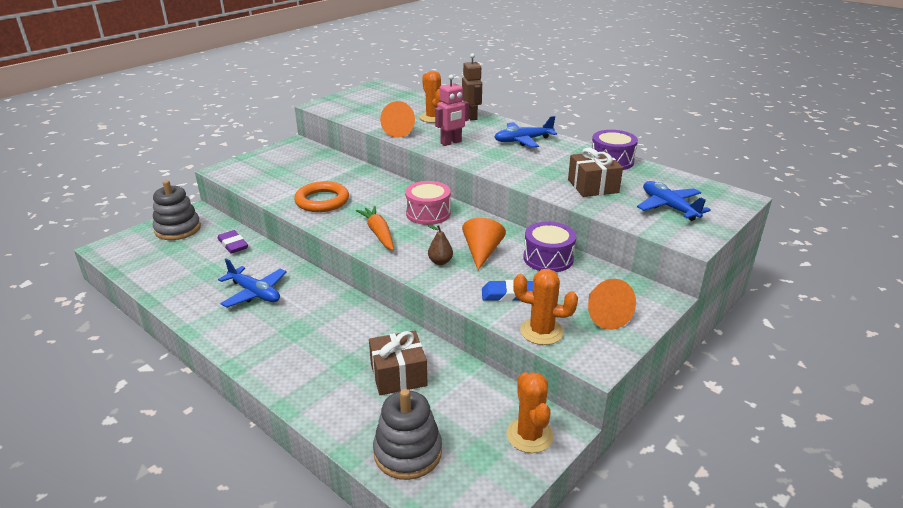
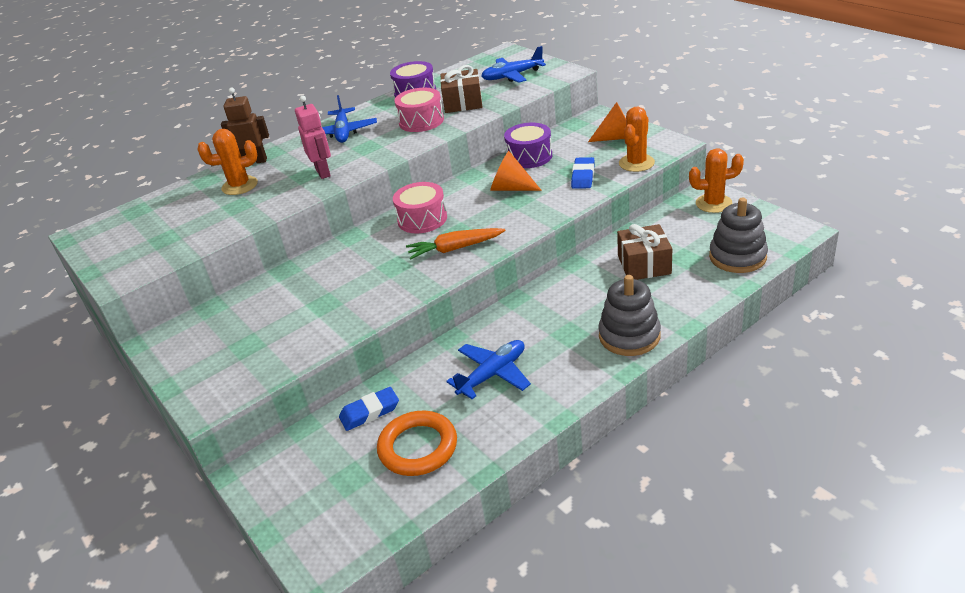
camera: 75 degrees left, 5 degrees up
grey stacking toy [153,180,201,240] -> grey stacking toy moved to [598,275,661,356]
purple eraser [218,230,248,254] -> blue eraser [339,387,399,431]
orange ring [294,181,349,212] -> orange ring moved to [377,411,457,476]
orange cone [380,101,415,138] -> none
brown pear [428,225,453,265] -> none
none -> pink drum [394,88,444,132]

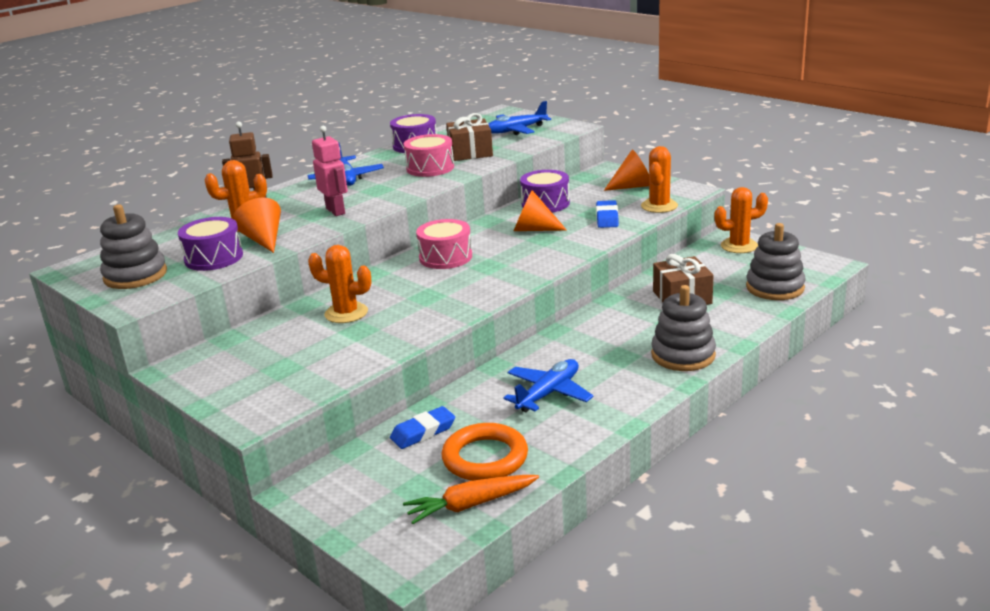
camera: 10 degrees left, 10 degrees down
orange carrot [406,228,506,259] -> orange carrot moved to [403,475,539,524]
none -> grey stacking toy [100,204,167,289]
none -> purple drum [178,217,243,271]
none -> orange cone [232,197,281,253]
none -> orange cactus [308,245,371,323]

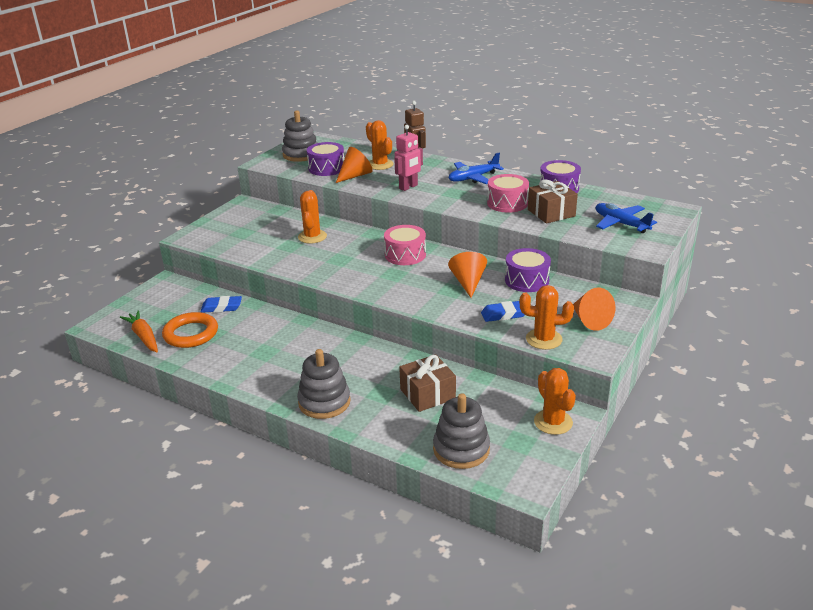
camera: 75 degrees right, 5 degrees up
blue eraser [390,406,455,449] -> blue eraser turned 45 degrees counterclockwise [200,296,242,313]
blue plane [503,359,594,412] -> none

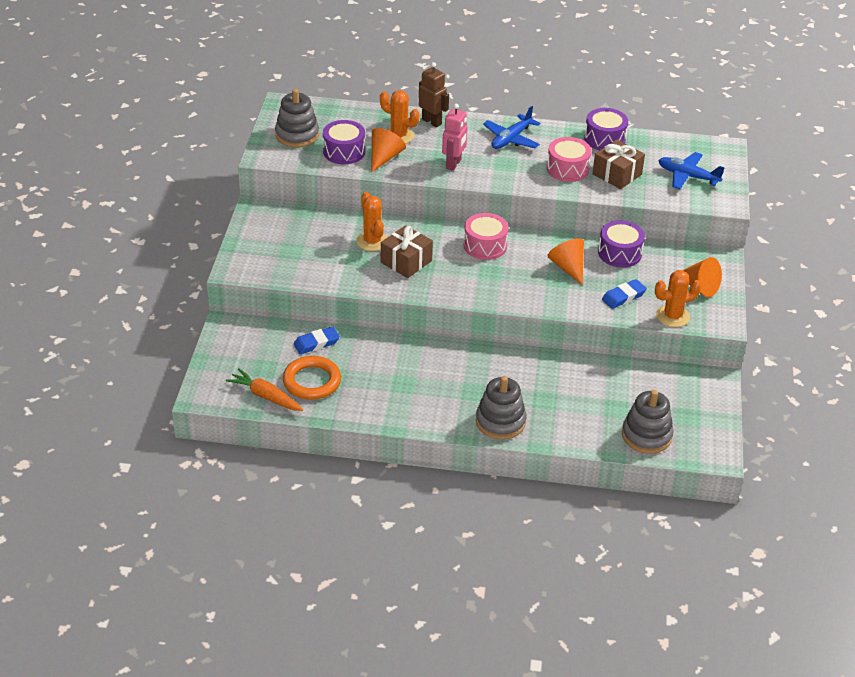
camera: 25 degrees left, 10 degrees up
brown gift [399,354,456,412] -> brown gift moved to [381,225,433,278]
orange cactus [534,368,576,435] -> none

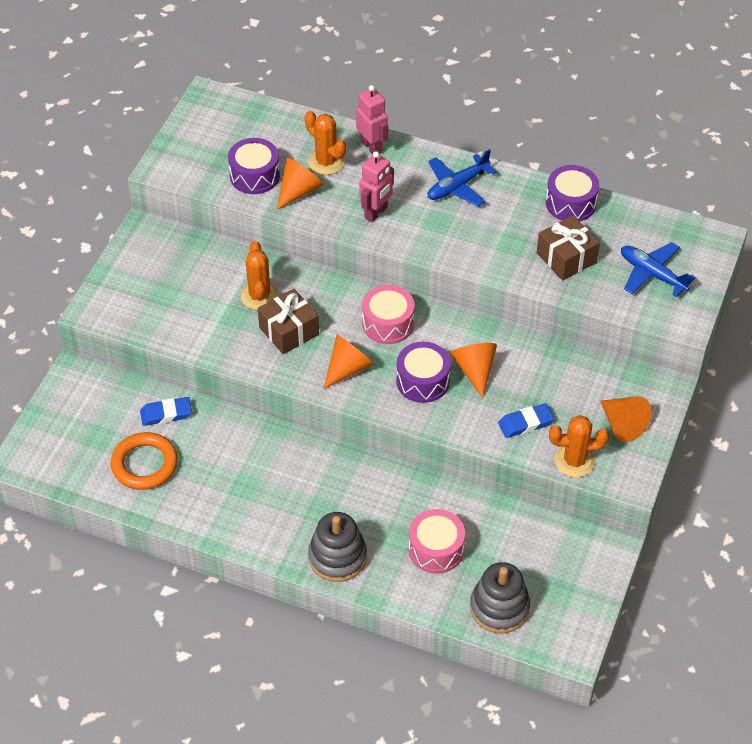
camera: 15 degrees right, 10 degrees up
orange carrot [226,368,303,411] -> none
grey stacking toy [275,89,319,147] -> none
brown robot [419,62,449,127] -> pink robot [356,85,388,154]
pink drum [547,137,592,182] -> pink drum moved to [409,509,465,574]
purple drum [598,220,645,268] -> purple drum moved to [396,342,451,403]
none -> orange cone [324,335,374,389]

